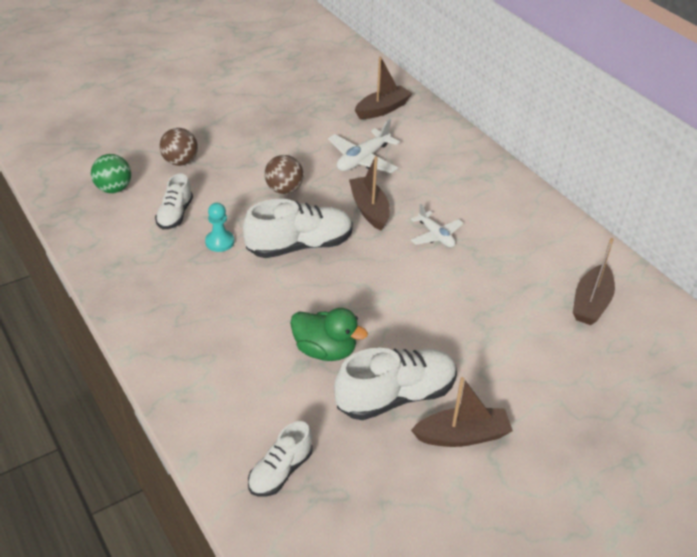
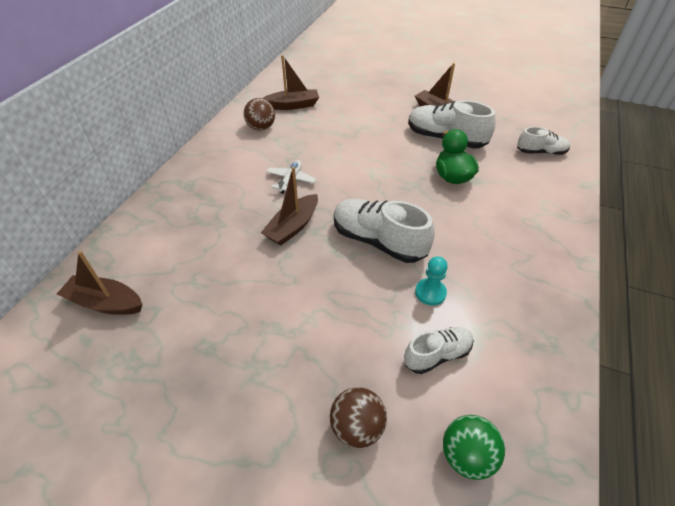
camera: 125 degrees left, 5 degrees up
brown ball [265,155,304,194] -> brown ball moved to [243,98,275,131]
white plane [328,119,400,173] -> none

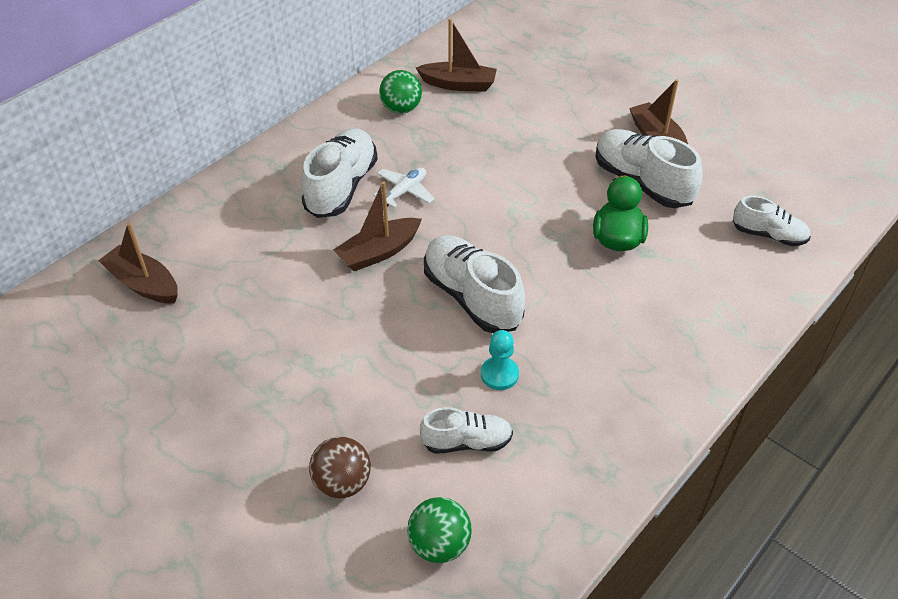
camera: 20 degrees right, 0 degrees up
brown ball [243,98,275,131] -> green ball [379,70,422,114]
none -> white shoe [302,128,378,218]

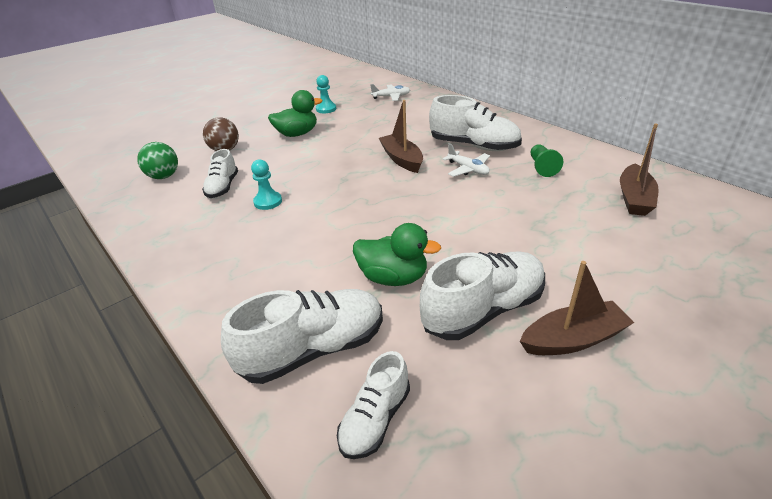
camera: 100 degrees right, 10 degrees down
brown boat [98,222,178,304] -> white plane [370,84,410,101]
green ball [379,70,422,114] -> none
white shoe [424,235,525,333] -> white shoe moved to [221,289,383,384]
none -> green duck [268,90,322,137]
none -> turquoise pawn [316,75,336,113]
none -> green pawn [531,144,563,177]

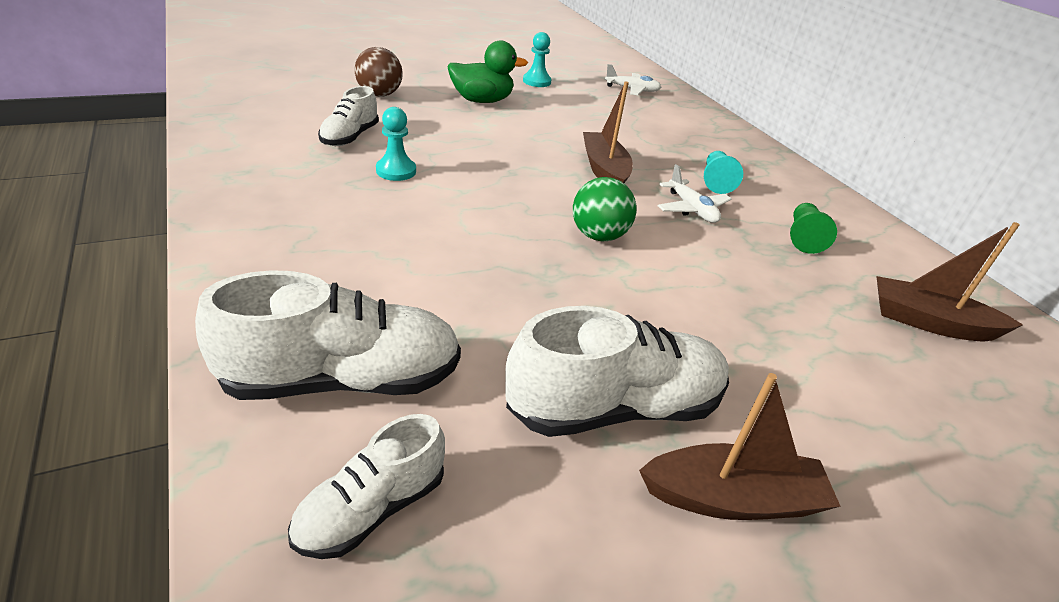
camera: 10 degrees right, 0 degrees up
green ball [137,142,178,179] -> green ball moved to [573,177,637,241]
green duck [353,223,441,286] -> none
white shoe [429,95,522,151] -> turquoise pawn [704,151,743,194]
brown boat [620,123,659,216] -> brown boat turned 75 degrees clockwise [876,222,1023,342]

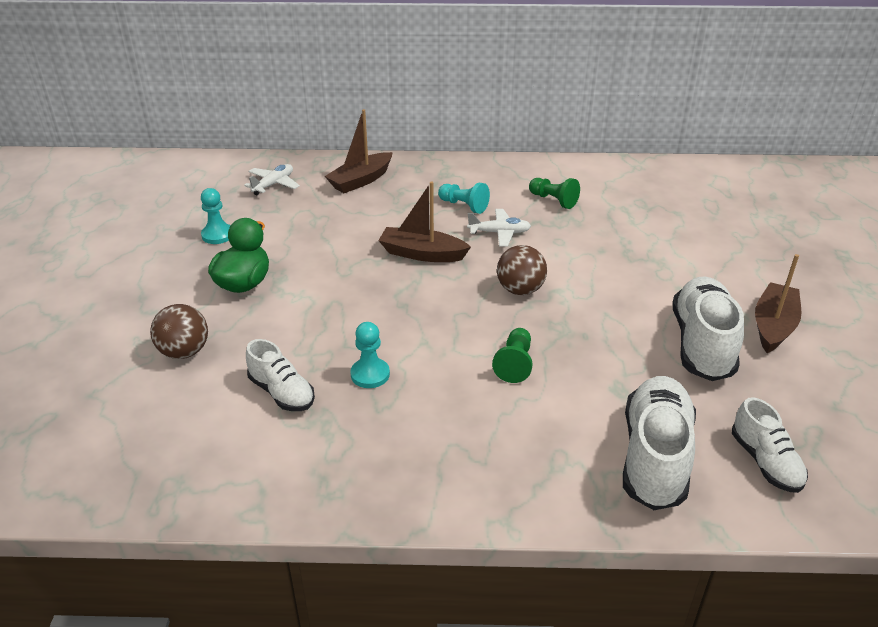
camera: 60 degrees left, 0 degrees up
green ball [573,177,637,241] -> brown ball [497,245,547,295]
brown boat [876,222,1023,342] -> brown boat moved to [325,109,393,193]
none -> green pawn [492,328,533,383]

